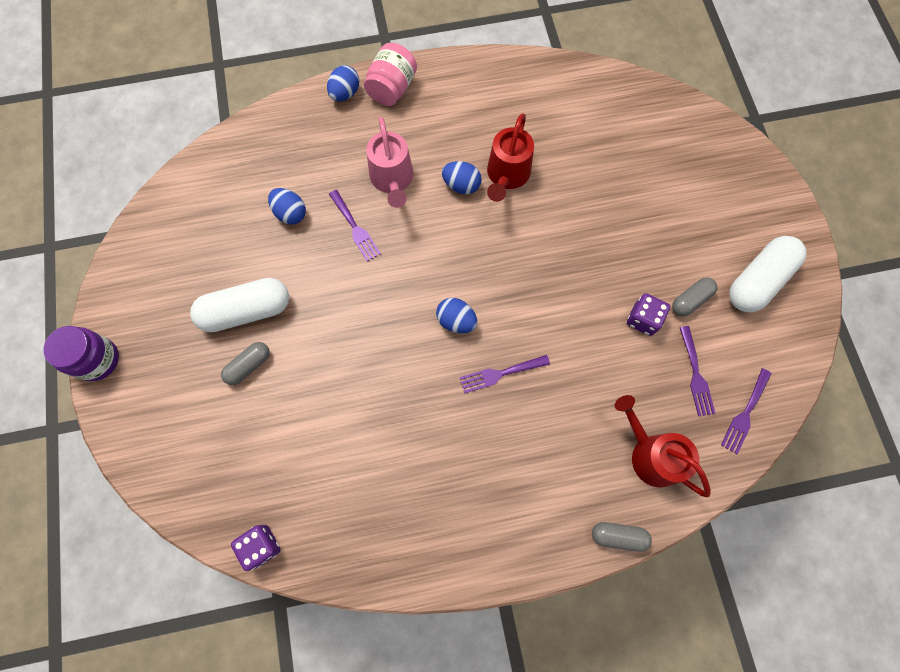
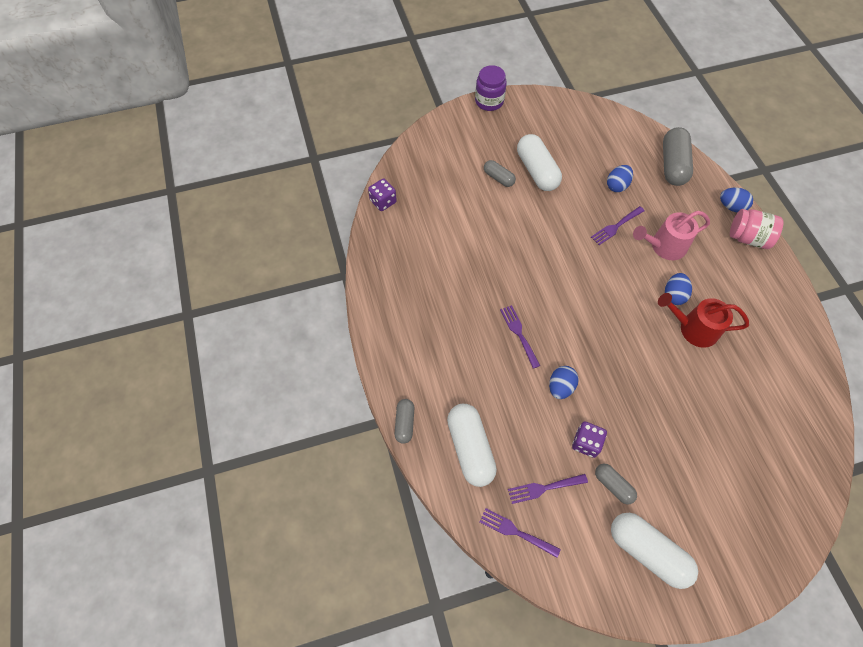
camera: 85 degrees right, 10 degrees down
blue egg [436,298,477,333] -> blue egg moved to [549,366,579,399]
red watering can [614,395,711,497] -> white capsule [447,404,497,487]
none -> grey capsule [663,127,693,186]

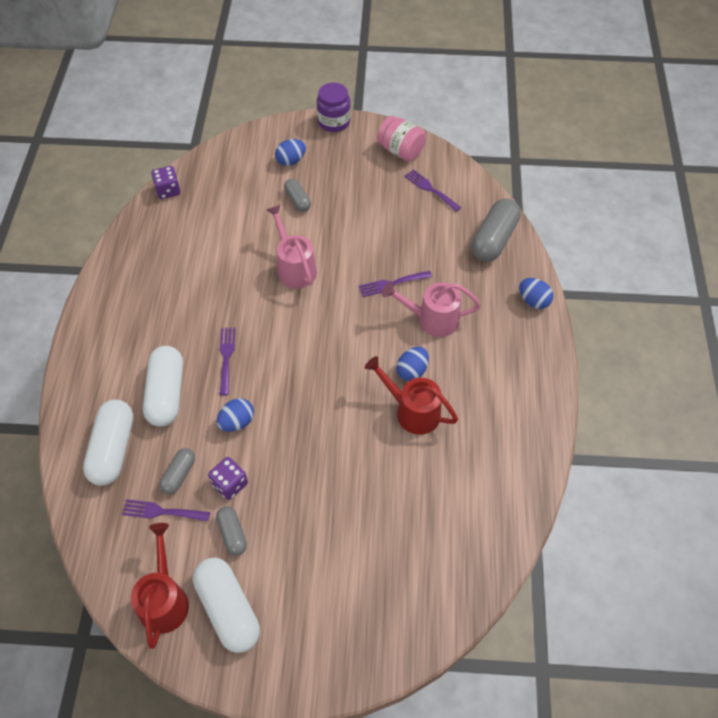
camera: 20 degrees right, 5 degrees down
grey capsule [394,399,414,444] -> grey capsule moved to [160,448,195,494]
purple fork [480,508,561,558] -> purple fork moved to [404,169,461,212]
white capsule [517,134,562,191] -> white capsule moved to [143,346,183,426]
blue egg [607,165,633,192] -> blue egg moved to [275,139,306,166]
pink jar [730,209,784,249] -> pink jar moved to [377,116,426,162]
none -> red watering can [131,523,189,649]
none -> pink watering can [267,205,317,289]

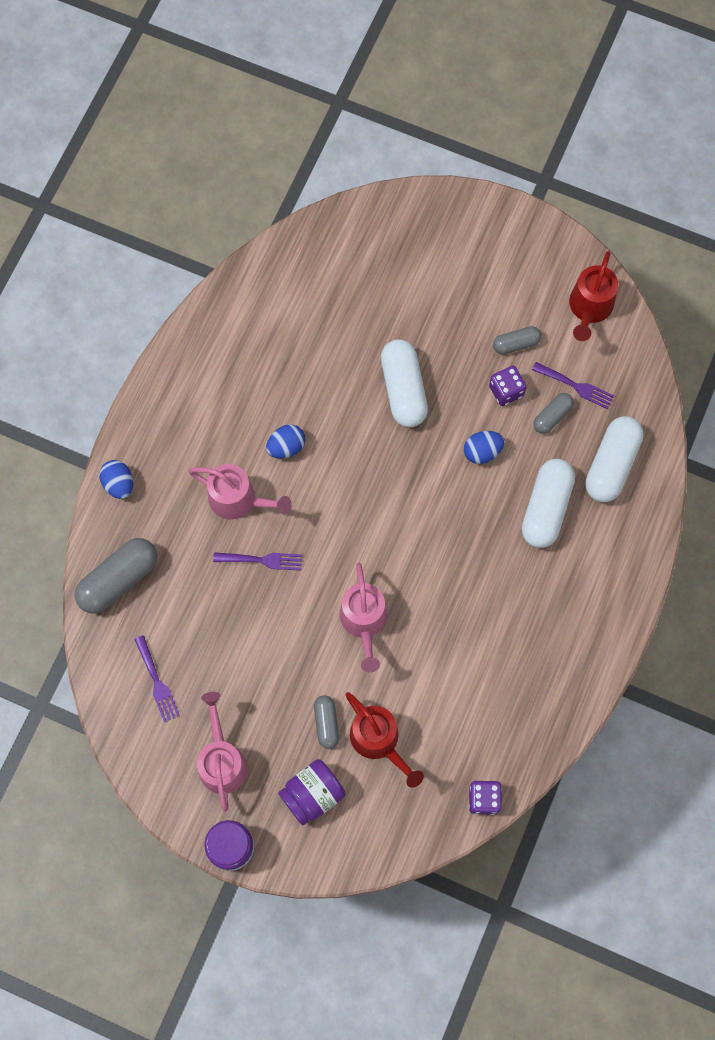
camera: 160 degrees left, 15 degrees up
white capsule [193,557,260,653] -> white capsule moved to [381,339,428,427]
grey capsule [216,506,247,556] -> grey capsule turned 75 degrees clockwise [493,326,541,355]
purple fork [220,328,236,395] -> none
blue egg [275,139,306,166] -> purple jar [278,759,346,826]
red watering can [365,356,458,435] -> red watering can moved to [345,692,424,788]
pink jar [377,116,426,162] -> none
none -> pink watering can [197,692,248,812]

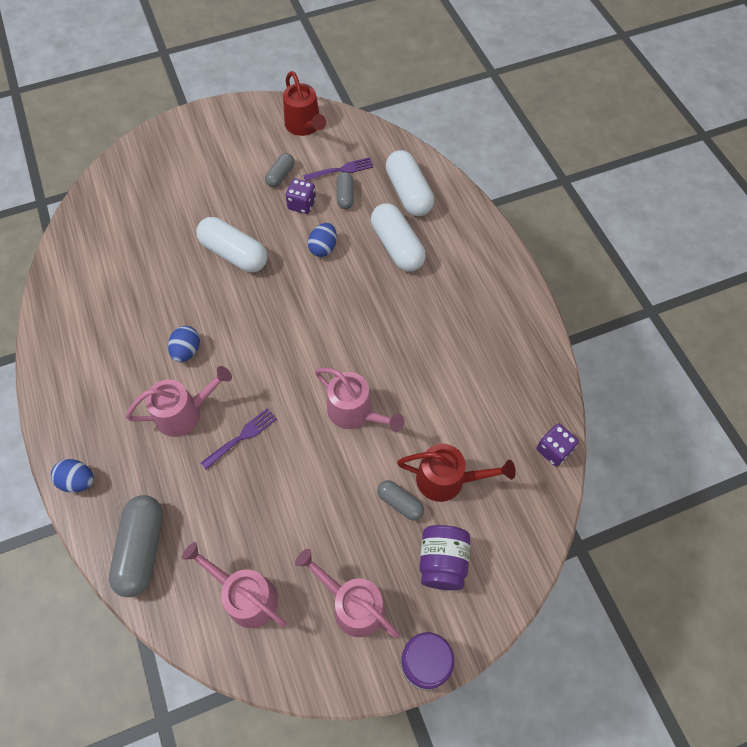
camera: 45 degrees left, 10 degrees down
purple fork [134,635,180,722] -> pink watering can [182,542,287,628]

